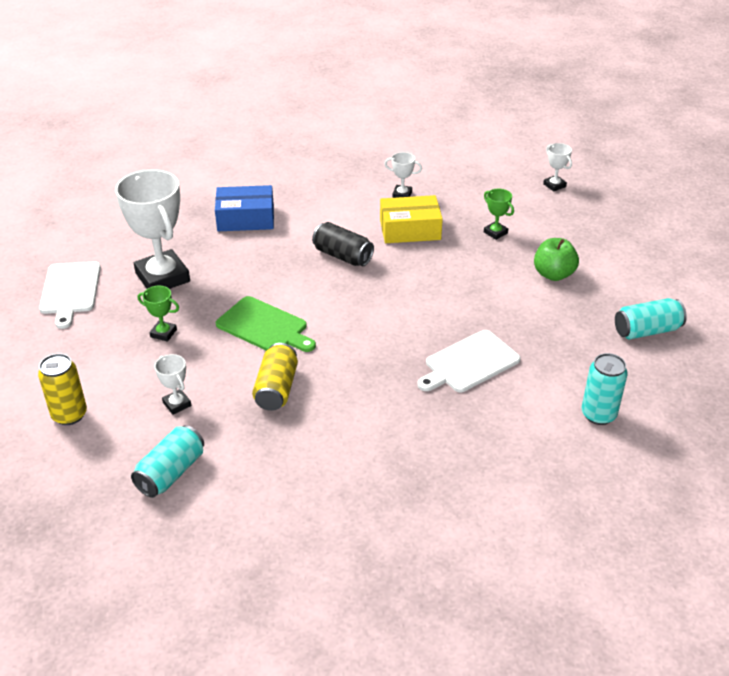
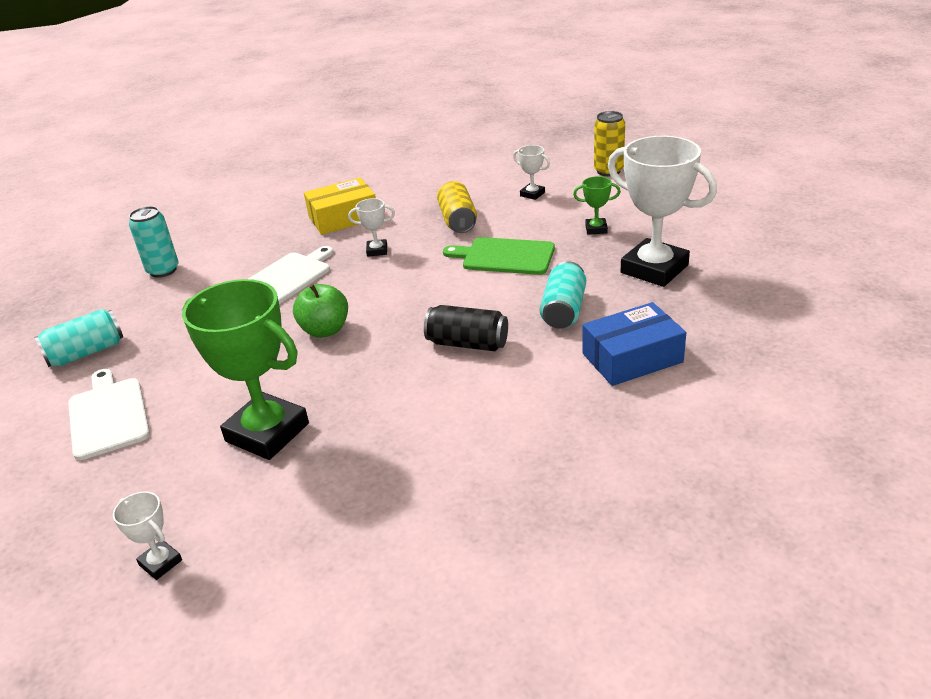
camera: 165 degrees right, 5 degrees down
white cutting board [39,261,101,329] -> white cutting board moved to [68,369,150,460]
turquoise can [131,425,204,498] -> turquoise can moved to [540,261,586,329]
yellow box [380,195,443,243] -> yellow box moved to [304,178,376,235]
white trophy [384,152,422,198] -> white trophy moved to [348,198,395,257]
green trophy [484,189,514,240] -> green trophy [182,279,309,460], size x2.28
green apple [534,238,579,281] -> green apple moved to [293,284,348,338]

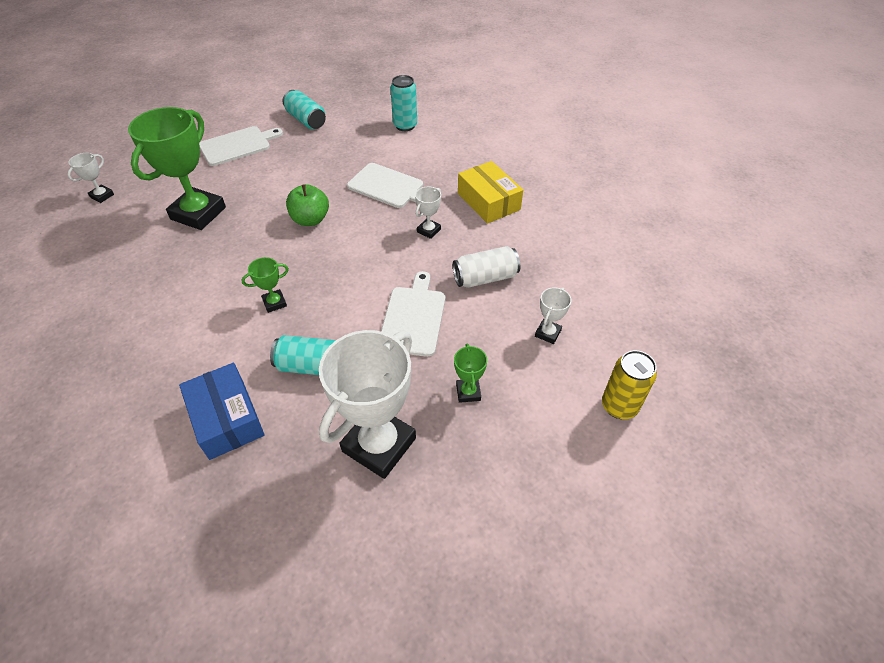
camera: 80 degrees right, 15 degrees up
white trophy [348,198,395,257] -> white trophy turned 45 degrees clockwise [415,186,441,239]
black can [424,305,508,351] -> green trophy [242,257,289,313]
yellow can [437,181,477,233] -> white can [453,246,520,288]
green cutting board [443,237,555,275] -> white cutting board [381,271,445,357]

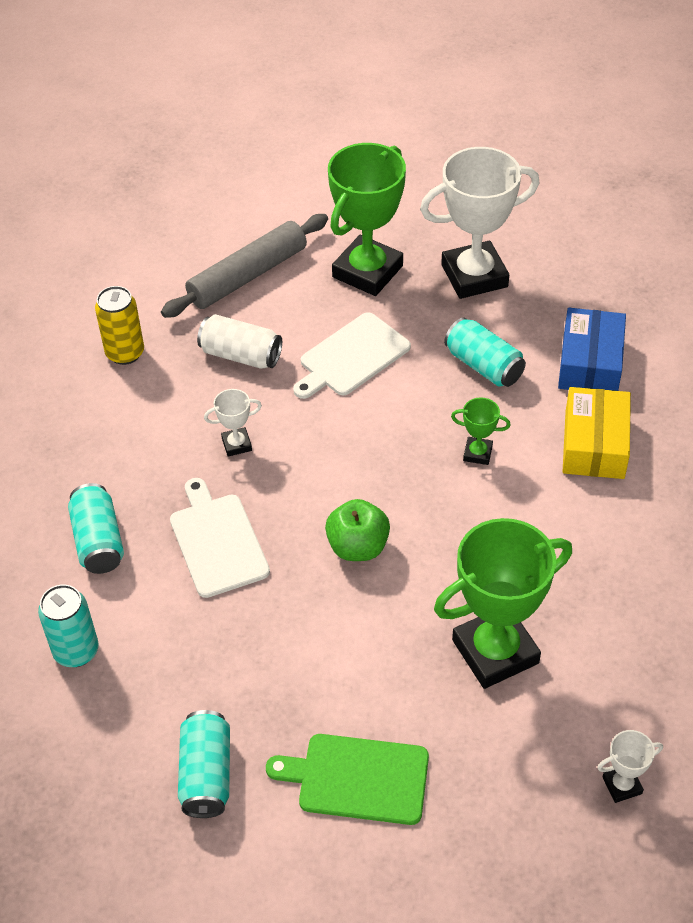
camera: 140 degrees left, 0 degrees up
white cutting board [199,126,283,166] -> green cutting board [266,734,429,825]
green trophy [454,344,487,403] -> green trophy [328,143,406,296], size x2.28
yellow box [458,161,523,224] -> yellow box moved to [562,387,631,479]
white trophy [535,287,572,344] -> grey rolling pin [161,214,328,318]
yellow can [602,350,657,419] -> yellow can moved to [95,286,144,365]
none -> turquoise can [68,483,124,574]

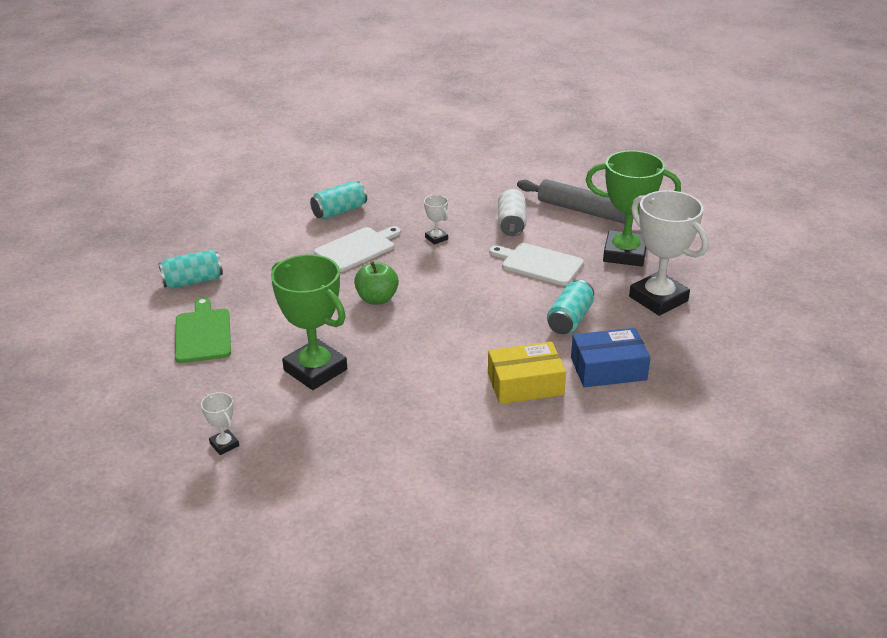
camera: 70 degrees right, 15 degrees down
turquoise can [38,584,98,667] -> none
yellow can [95,286,144,365] -> none
green trophy [451,397,510,465] -> none

